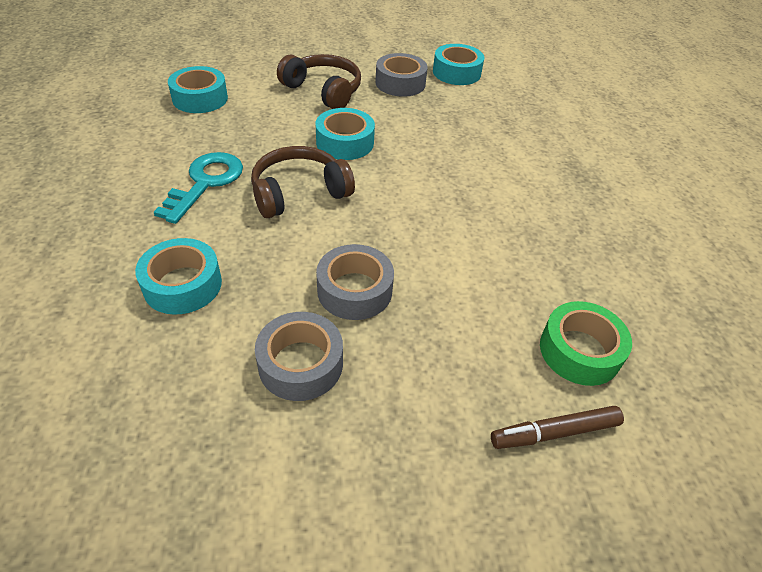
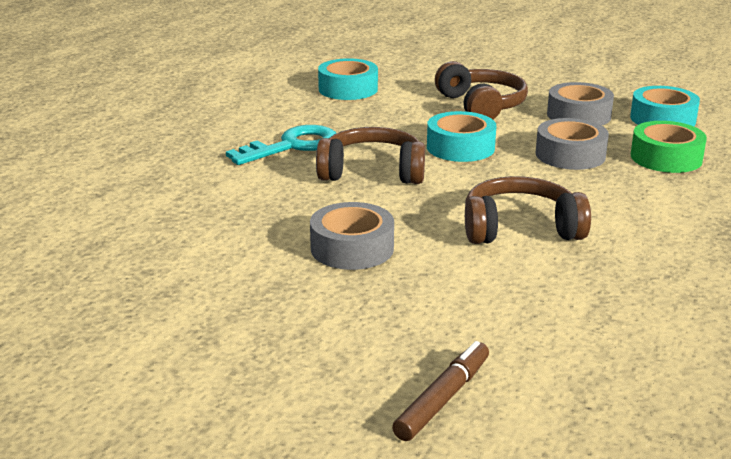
camera: 35 degrees right, 20 degrees down
turquoise tape [135,238,222,315] -> none
grey tape [255,312,343,401] -> grey tape moved to [536,118,609,170]
brown marker [491,406,624,449] -> brown marker turned 105 degrees clockwise [392,341,489,441]
green tape [540,301,632,386] -> green tape moved to [631,121,707,173]
none -> brown headphones [465,176,591,244]

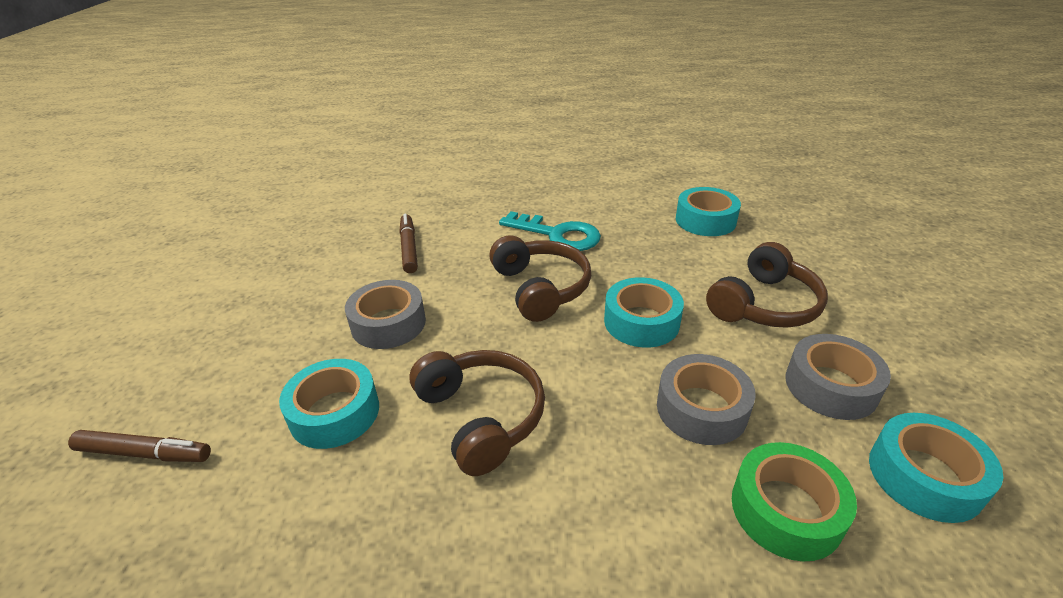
camera: 65 degrees right, 10 degrees up
none -> turquoise tape [279,359,379,449]
none -> brown marker [399,214,418,273]

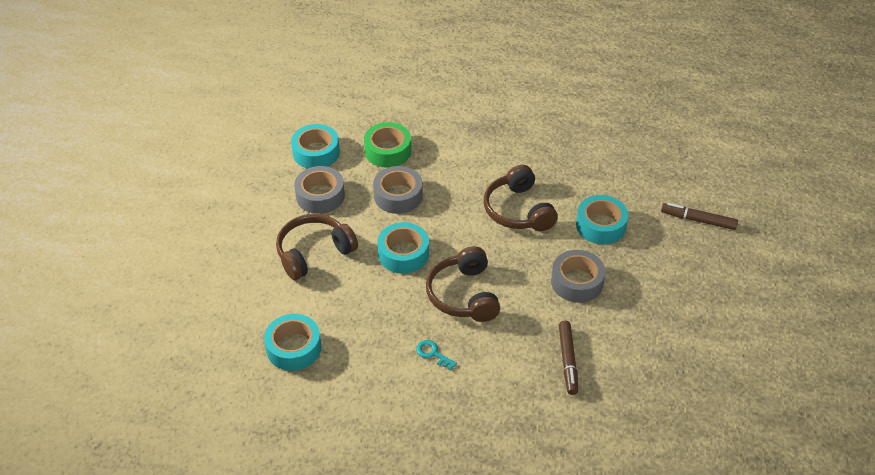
camera: 170 degrees left, 10 degrees up
turquoise key [499,211,601,251] -> turquoise key [416,340,457,370], size x0.47

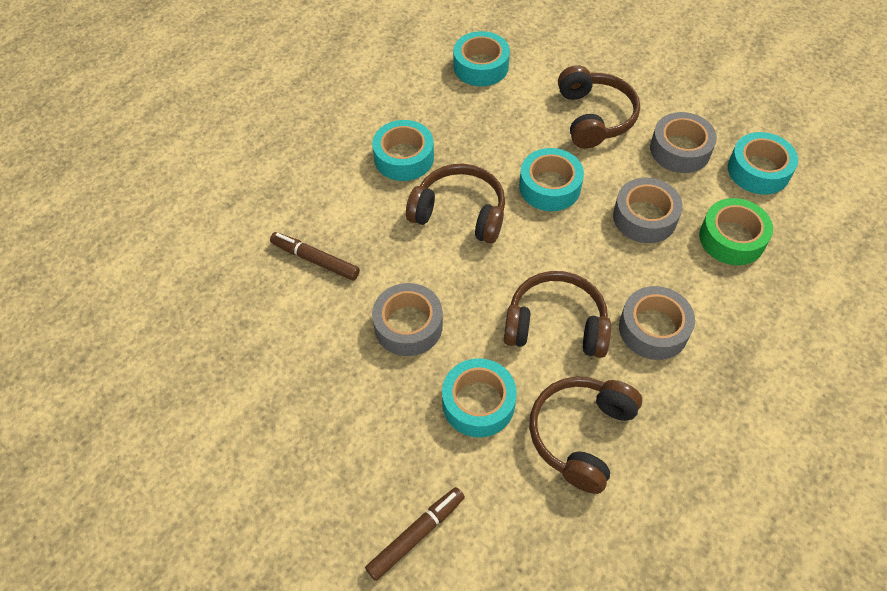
camera: 120 degrees right, 10 degrees up
turquoise key [416,340,457,370] -> turquoise tape [372,120,434,181]
none -> brown headphones [529,377,642,494]
none -> grey tape [619,286,695,360]

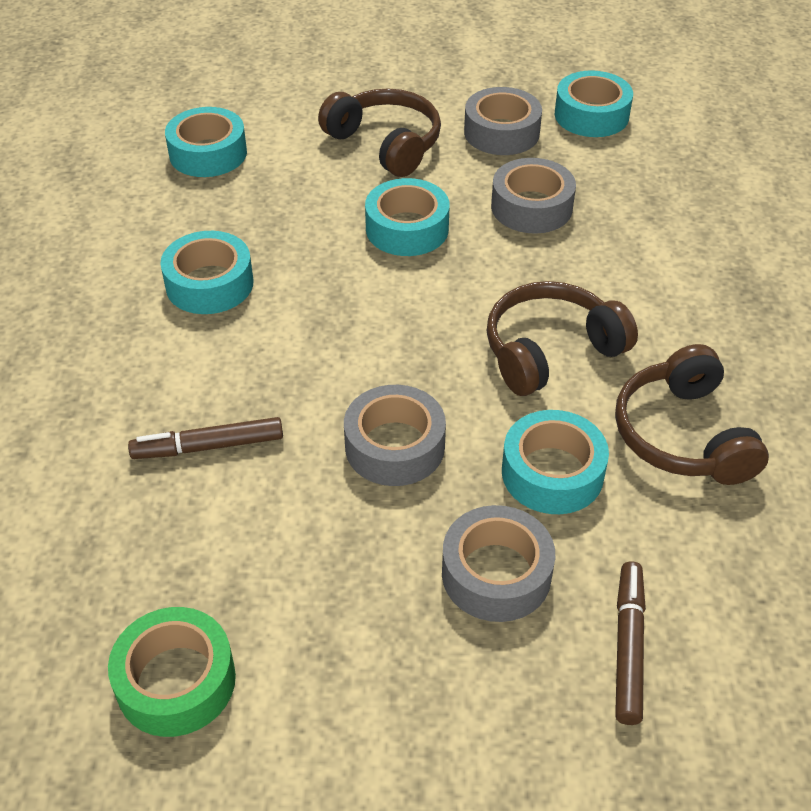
camera: 40 degrees left, 10 degrees down
brown headphones [406,164,505,244] -> none
grey tape [619,286,695,360] -> grey tape moved to [442,505,555,622]
green tape [699,198,773,265] -> green tape moved to [108,607,236,737]

